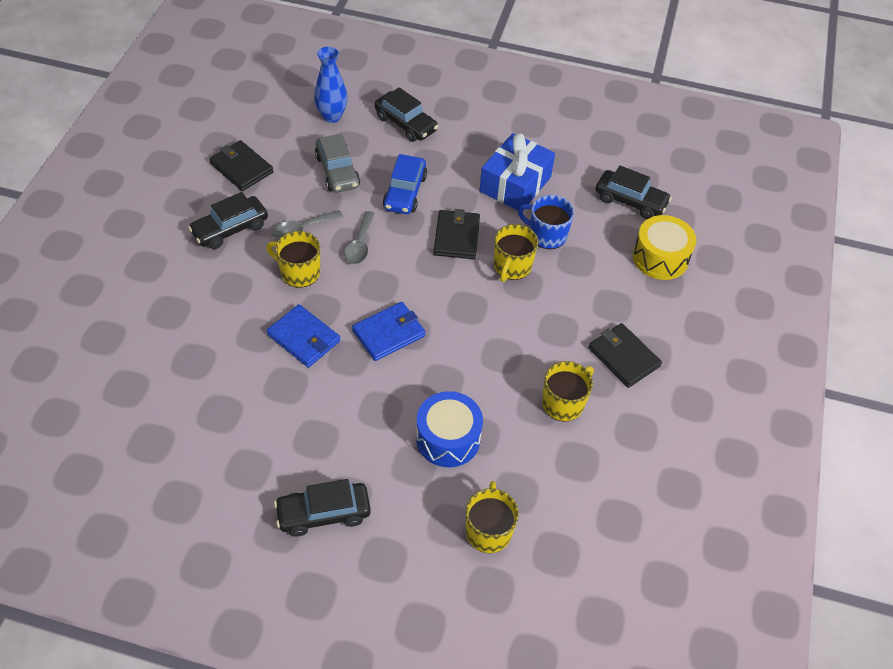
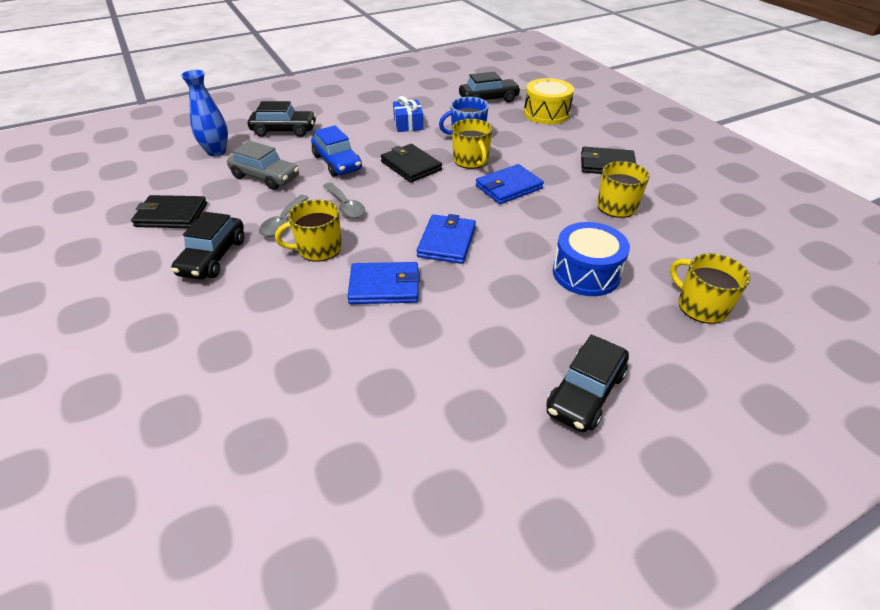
camera: 40 degrees left, 10 degrees down
blue gift [479,133,555,210] -> blue gift [393,96,423,132], size x0.59
none -> blue wallet [476,164,544,204]

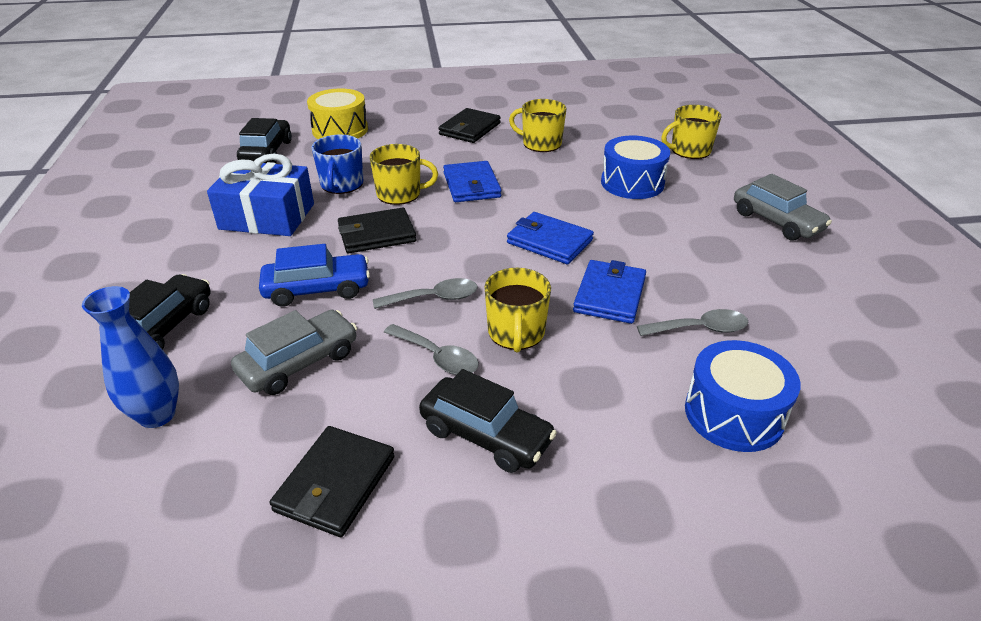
camera: 70 degrees left, 5 degrees down
blue gift [393,96,423,132] -> blue gift [207,153,314,236], size x1.70
black car [546,334,629,432] -> grey car [734,174,832,241]
none -> grey spoon [637,309,748,336]
none -> blue drum [685,340,801,452]

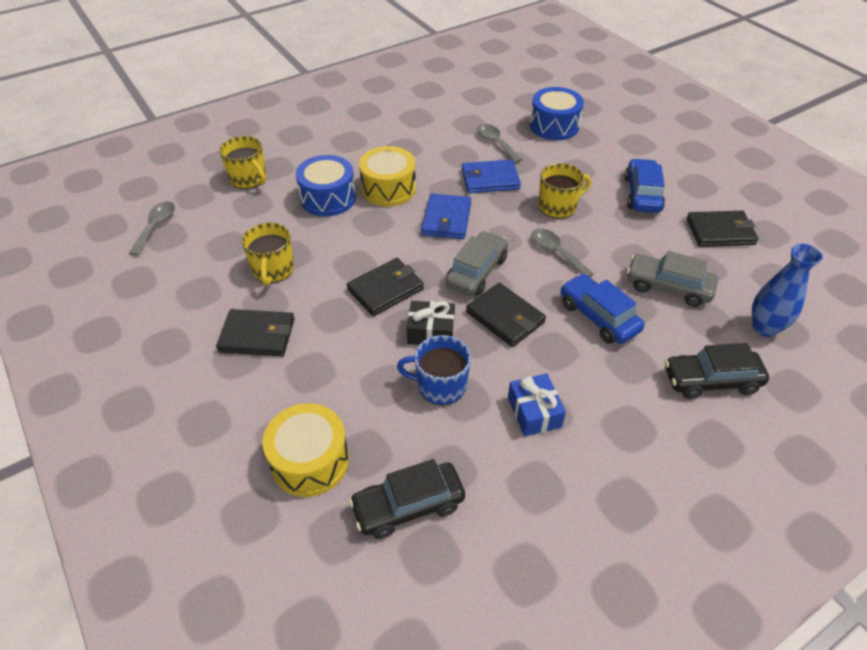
camera: 115 degrees left, 10 degrees up
blue gift [207,153,314,236] -> blue gift [508,373,566,436], size x0.59
blue mug [311,135,363,194] -> blue mug turned 150 degrees counterclockwise [397,335,471,405]
yellow mug [370,144,438,205] -> black gift [407,301,455,345]
grey spoon [384,324,479,375] -> grey spoon moved to [129,201,175,256]
black car [419,369,557,473] -> blue car [625,158,665,213]
blue wallet [443,161,501,202] -> black wallet [347,258,424,316]
grey car [734,174,832,241] -> grey car moved to [445,231,508,296]
none -> yellow drum [359,146,416,206]

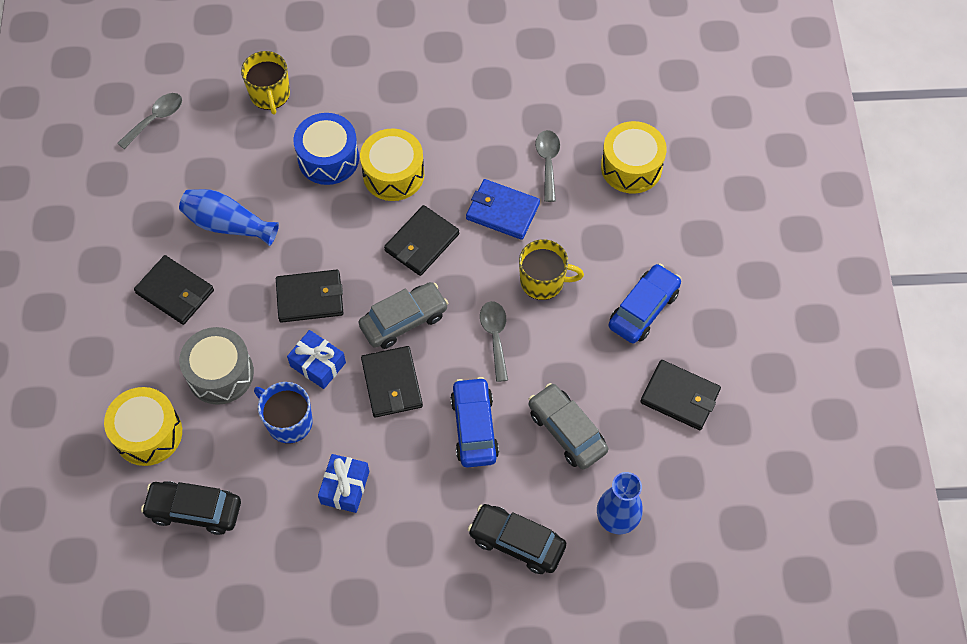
camera: 30 degrees right, 15 degrees up
yellow mug [242,222,294,286] -> blue vase [179,189,279,246]
black gift [407,301,455,345] -> blue gift [287,330,346,389]
blue wallet [422,193,471,239] -> black wallet [384,205,459,276]
blue drum [530,87,584,140] -> yellow drum [601,121,667,194]
none -> grey drum [179,327,254,405]

